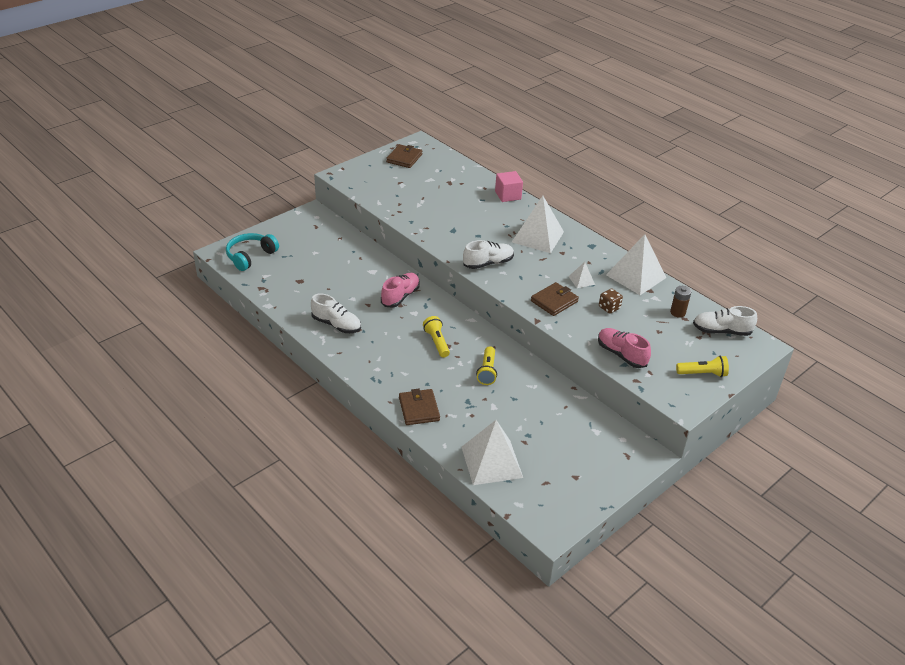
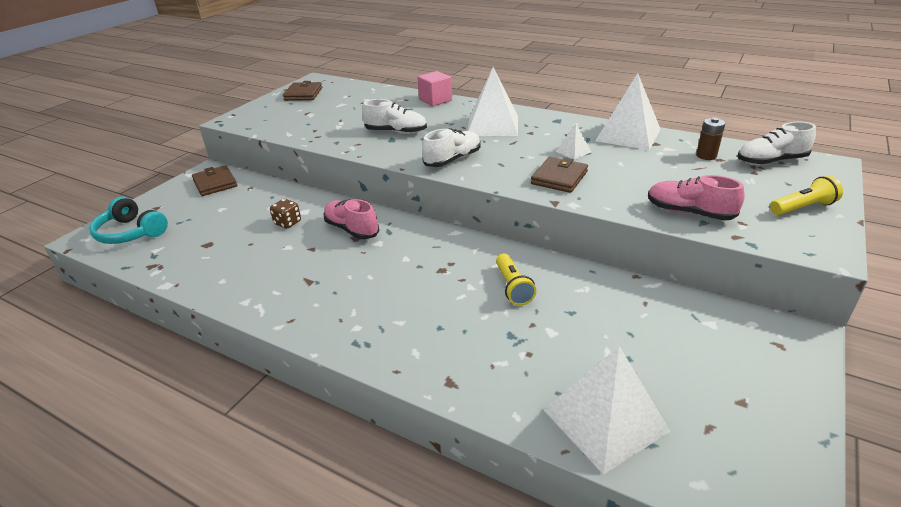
camera: 15 degrees left, 5 degrees down
turquoise headphones [226,233,279,271] -> turquoise headphones turned 75 degrees counterclockwise [89,197,168,244]
white shoe [311,294,361,333] -> white shoe moved to [362,99,427,134]
pink shoe [381,273,420,308] -> pink shoe turned 60 degrees counterclockwise [323,199,380,239]
brown wallet [399,389,440,425] -> brown wallet moved to [192,165,237,196]
yellow flashlight [423,316,450,357] -> none
brown dice [599,289,623,314] -> brown dice moved to [270,199,301,229]

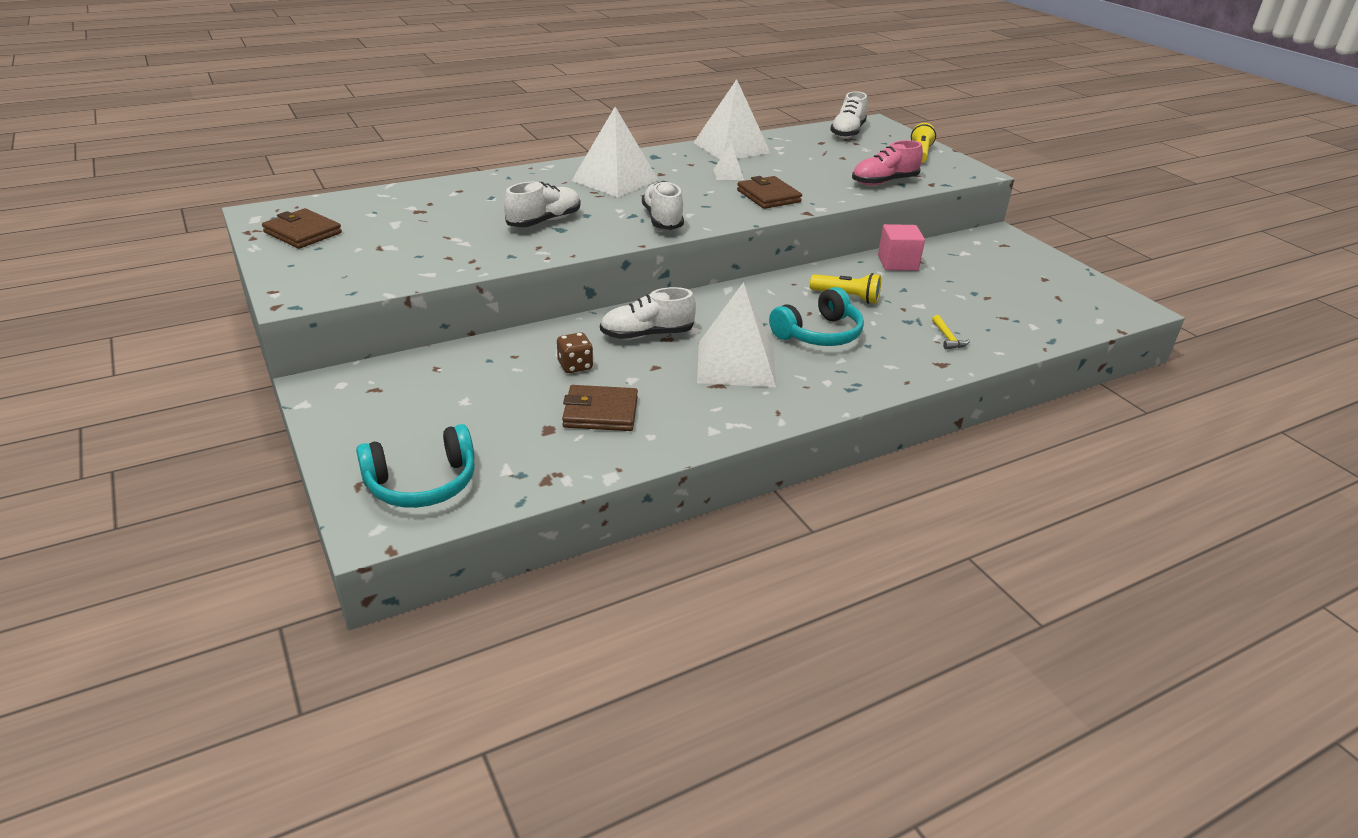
camera: 60 degrees left, 0 degrees up
brown wallet [192,165,237,196] -> brown wallet moved to [562,385,638,431]
pink shoe [323,199,380,239] -> white shoe [600,287,696,339]
pink cube [417,71,452,106] -> pink cube moved to [878,224,925,271]
white pyramid [544,346,671,475] -> white pyramid moved to [697,282,776,387]
brown battery [696,117,725,160] -> none
none -> turquoise headphones [769,287,864,346]
none -> yellow hammer [932,315,970,349]

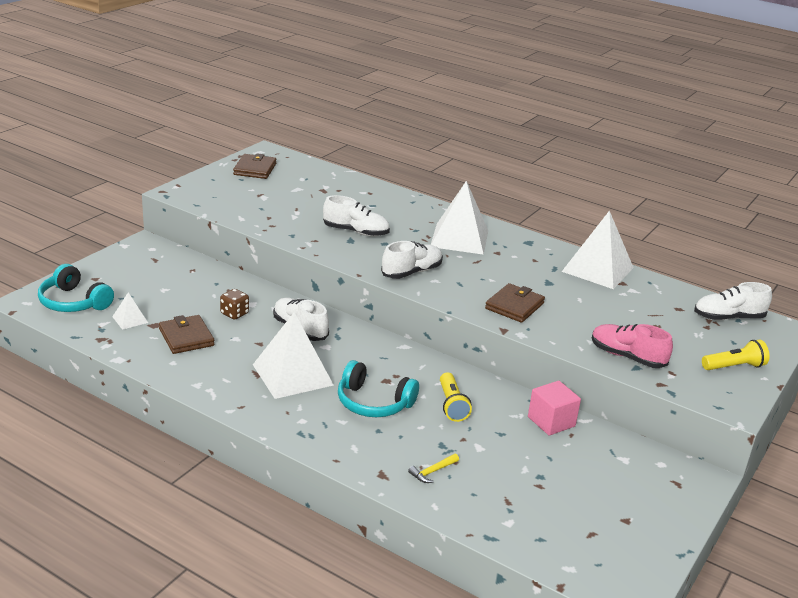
camera: 60 degrees right, 5 degrees down
white pyramid [713,143,744,180] -> white pyramid moved to [112,293,148,330]

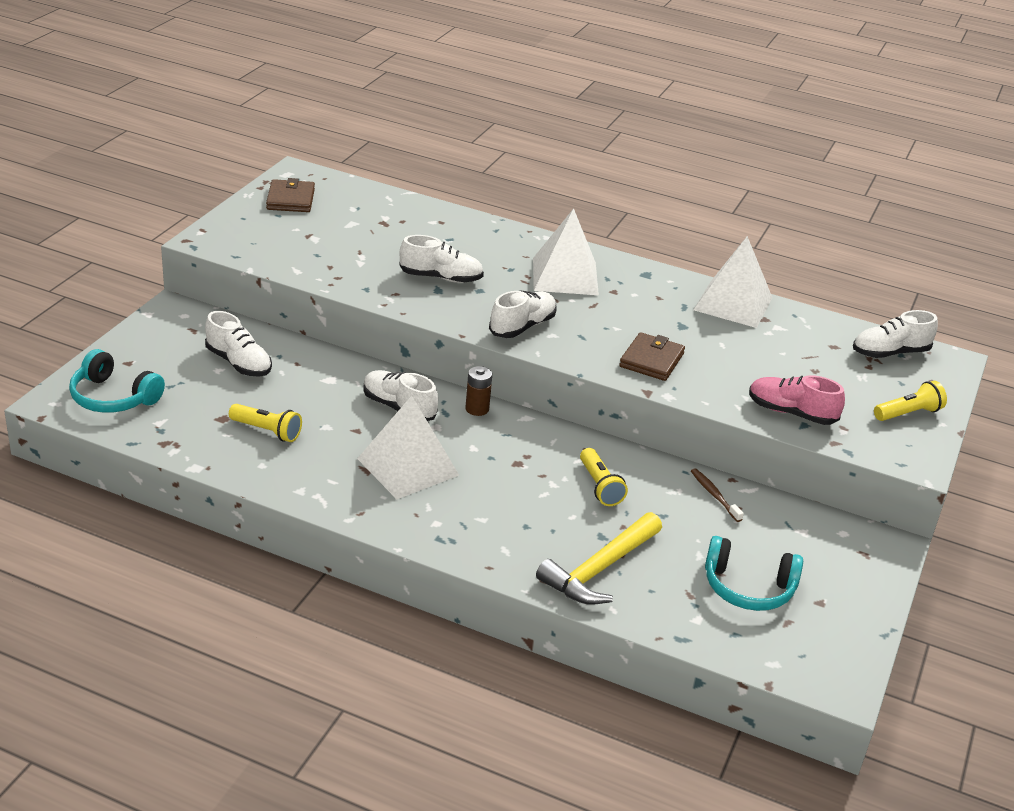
camera: 10 degrees left, 5 degrees up
white pyramid [112,293,148,330] -> none
brown wallet [159,315,214,354] -> yellow flashlight [229,404,302,442]
brown dice [220,289,249,320] -> none
turquoise headphones [338,360,419,417] -> turquoise headphones moved to [705,536,803,611]
yellow hammer [408,454,459,483] -> yellow hammer [536,512,662,605], size x2.42
pink cube [528,381,581,436] -> brown toothbrush [691,468,744,522]
none -> white shoe [205,311,272,376]
none -> brown battery [466,366,492,416]

